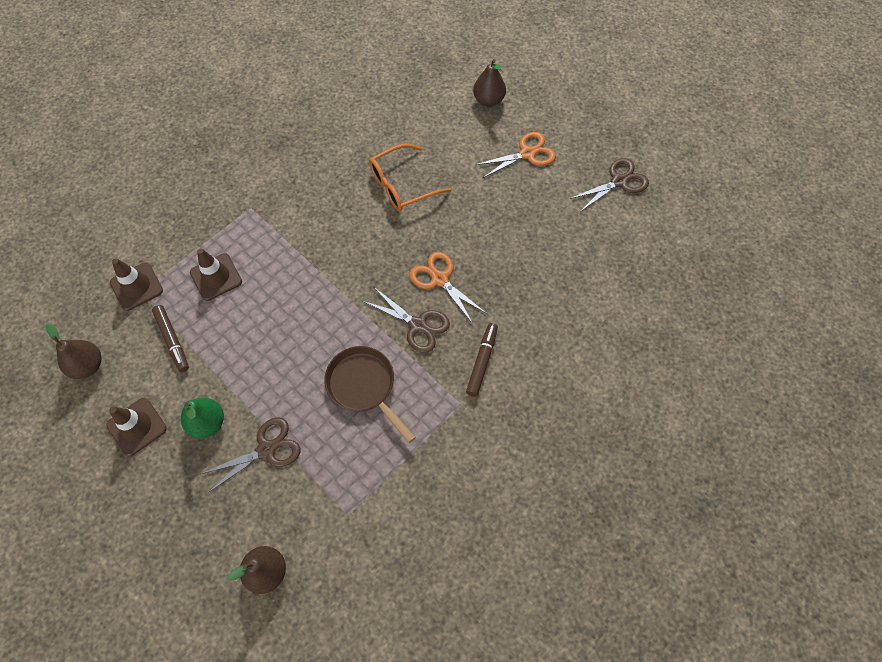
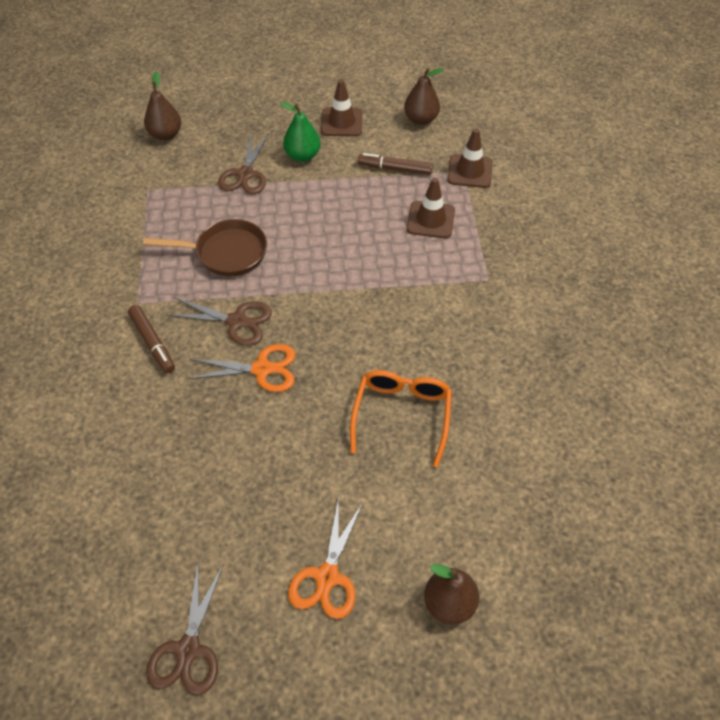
camera: 130 degrees right, 10 degrees down
brown scissors [363,287,450,353] -> brown scissors turned 150 degrees counterclockwise [167,298,272,346]

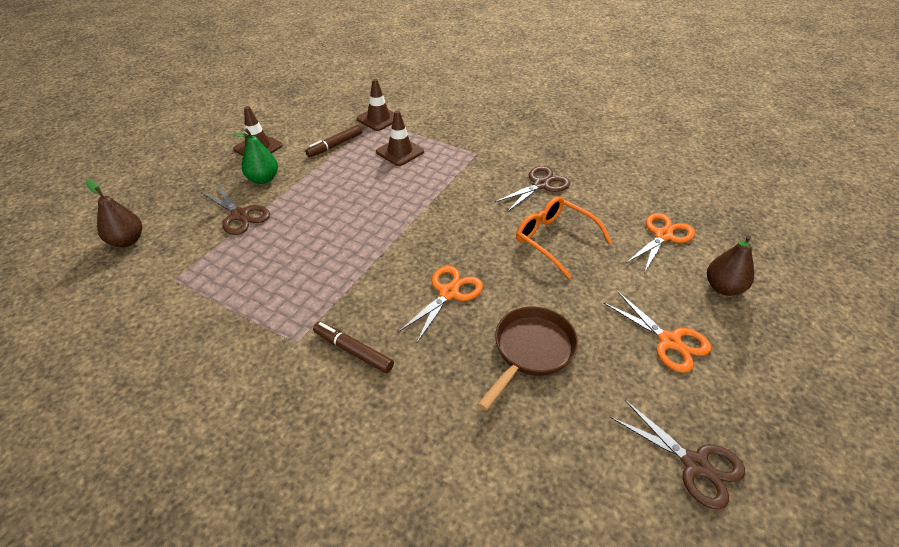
camera: 55 degrees left, 10 degrees down
brown marker [128,305,175,373] -> brown marker turned 150 degrees counterclockwise [313,321,394,373]
brown pan [143,219,267,276] -> brown pan moved to [478,307,578,411]
brown scissors [167,298,272,346] -> brown scissors moved to [494,166,570,212]
brown pear [404,68,444,125] -> none
none -> orange scissors [625,213,695,273]

